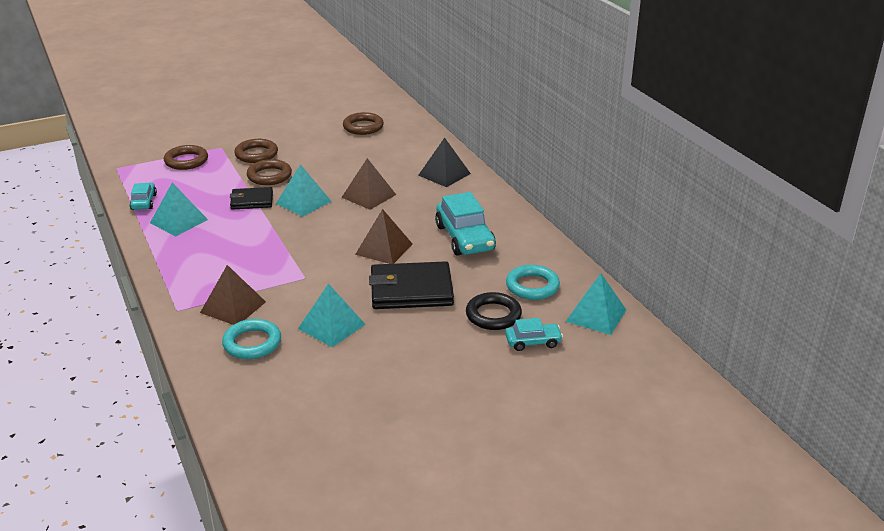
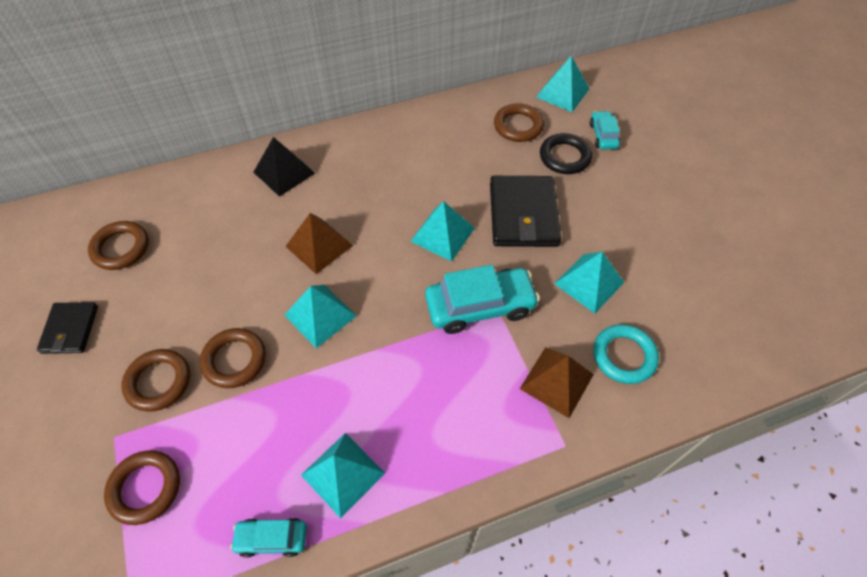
camera: 85 degrees left, 25 degrees up
black wallet [230,187,273,210] -> black wallet moved to [37,302,98,354]
brown pyramid [355,209,412,264] -> turquoise pyramid [410,201,475,262]
turquoise car [435,192,496,256] -> turquoise car moved to [425,265,540,334]
turquoise ring [506,265,560,300] -> brown ring [494,103,544,142]

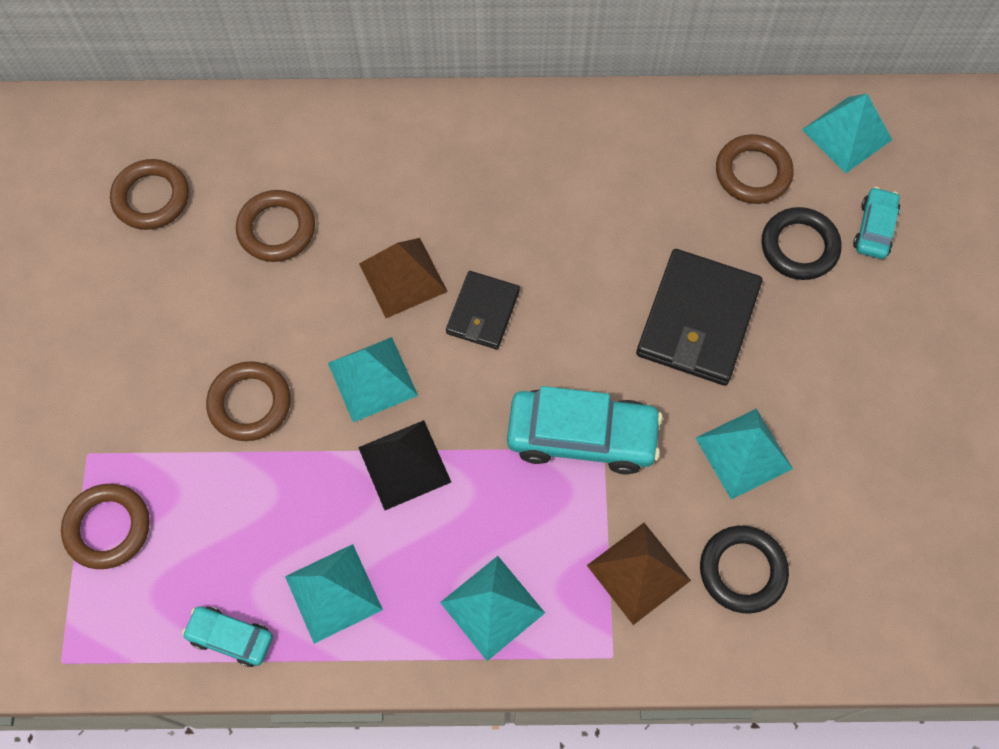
camera: 20 degrees right, 10 degrees up
black wallet [37,302,98,354] -> black wallet moved to [446,271,520,349]
brown ring [121,349,190,412] -> brown ring moved to [236,190,315,262]
black pyramid [254,137,315,197] -> black pyramid moved to [358,420,451,510]
turquoise pyramid [410,201,475,262] -> turquoise pyramid moved to [440,556,545,661]
turquoise ring [593,324,659,384] -> black ring [700,526,789,614]

